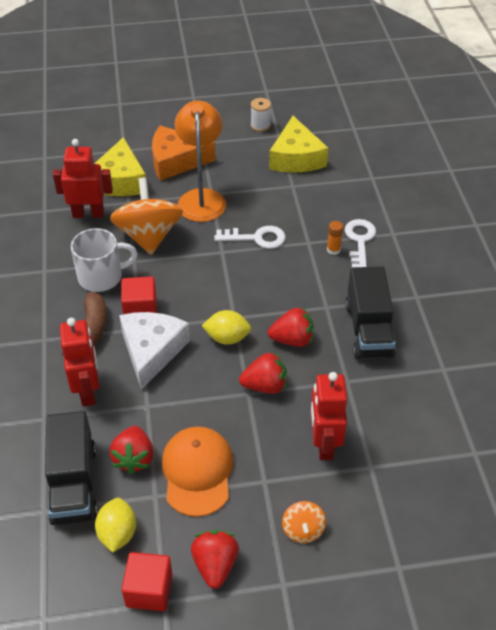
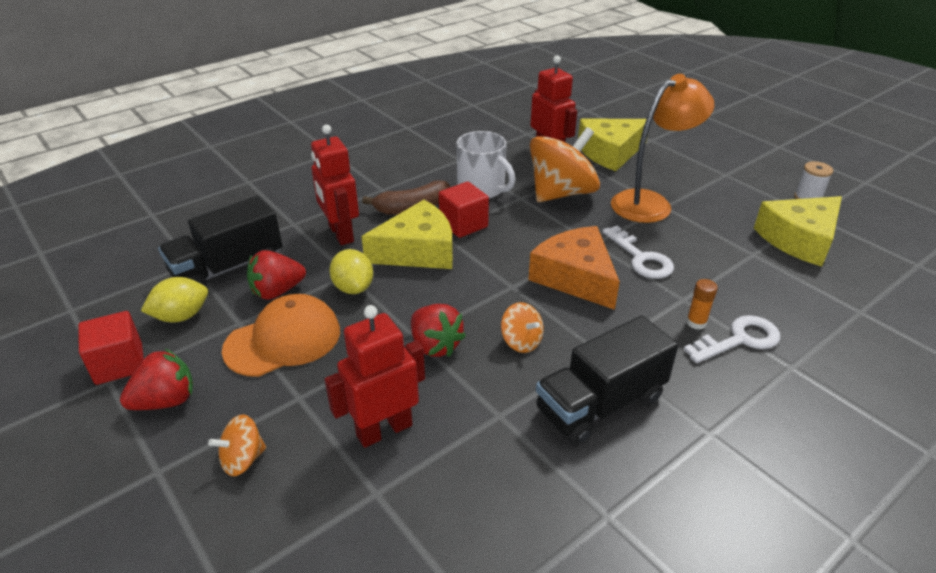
camera: 60 degrees right, 10 degrees down
red robot [60,318,100,407] -> red robot turned 105 degrees clockwise [311,125,359,245]
white cheese [119,312,190,390] -> yellow cheese [361,200,453,269]
orange cheese [152,125,216,181] -> orange cheese moved to [528,226,620,310]
yellow lemon [202,310,251,345] -> yellow lemon moved to [329,249,373,294]
red strawberry [268,308,314,347] -> orange spinning top [501,302,544,353]

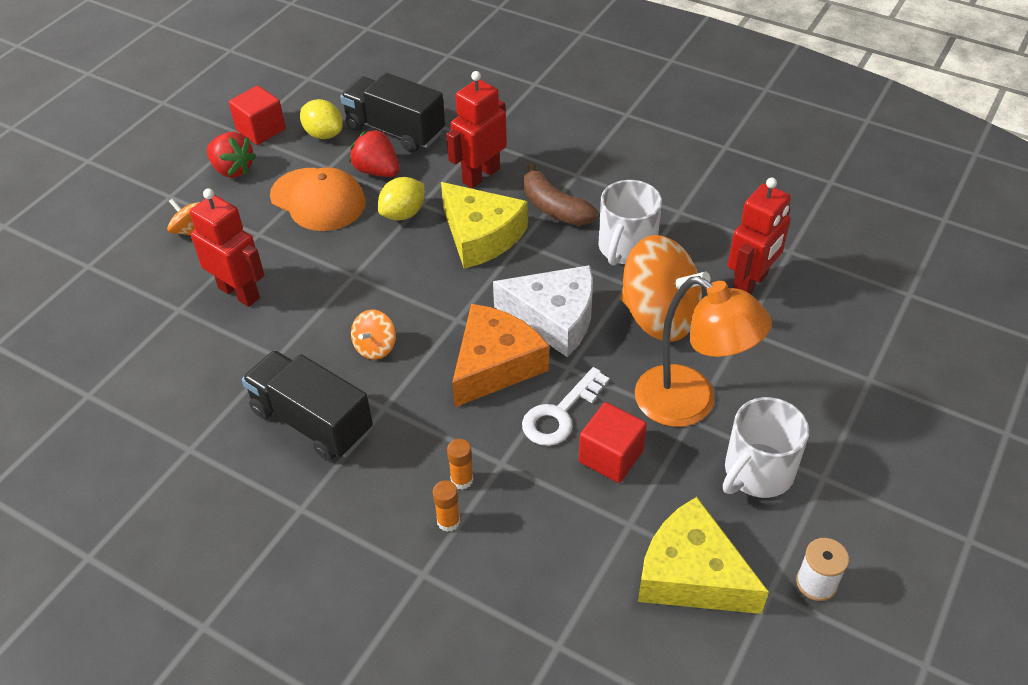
camera: 70 degrees right, 10 degrees up
red strawberry [411,304,466,357] -> none
red cube [439,182,489,238] -> red cube moved to [579,402,647,483]
yellow cheese [578,119,648,171] -> none
white key [683,315,780,363] -> orange glue stick [433,480,460,532]
none -> white cheese [493,265,593,357]
none -> white mug [723,397,809,498]

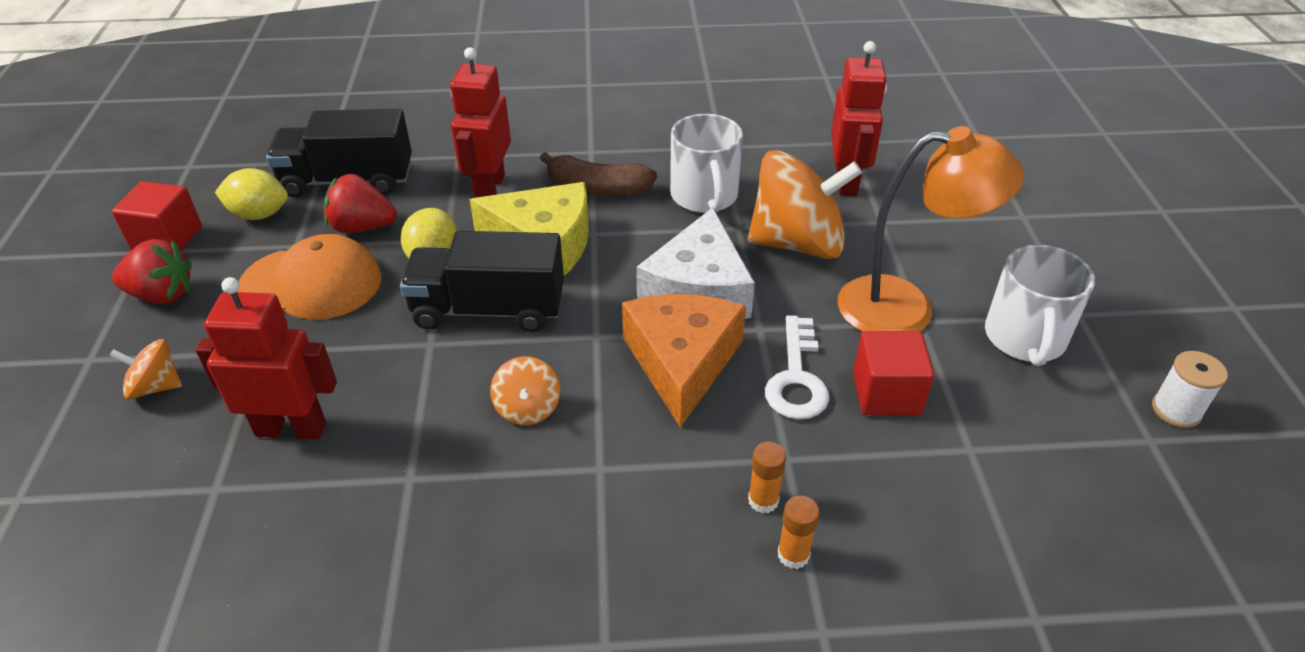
camera: 35 degrees left, 5 degrees down
black truck [242,350,373,461] -> black truck moved to [400,231,564,332]
white cheese [493,265,593,357] -> white cheese turned 120 degrees clockwise [636,208,755,319]
yellow cheese [638,497,769,614] -> none

